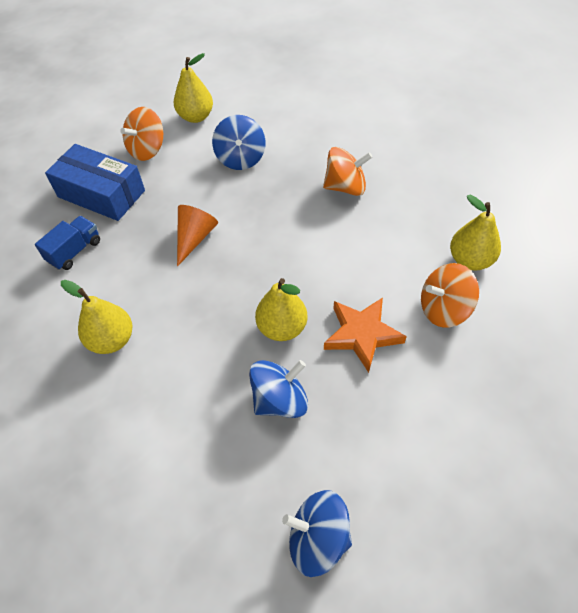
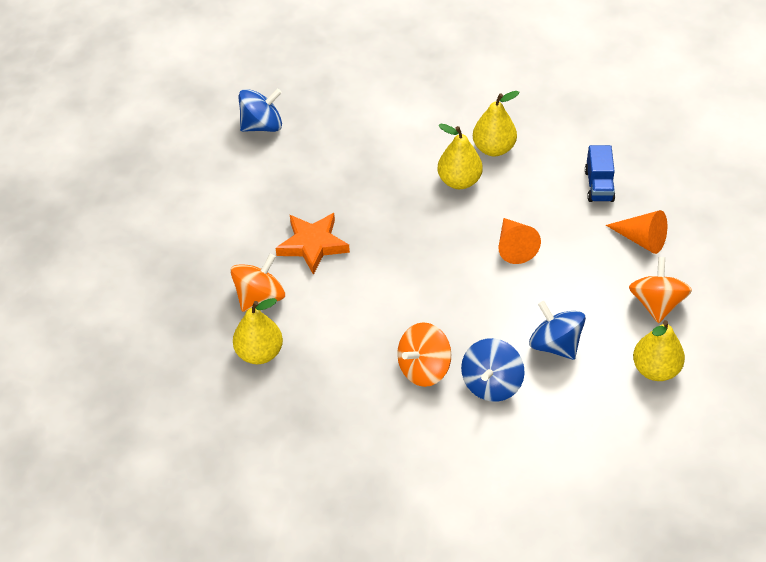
camera: 145 degrees right, 5 degrees down
blue box [45,144,145,221] -> orange cone [606,210,667,254]
blue spinning top [249,360,308,418] -> blue spinning top moved to [461,338,525,402]
yellow pear [255,278,307,341] -> yellow pear moved to [438,124,483,189]

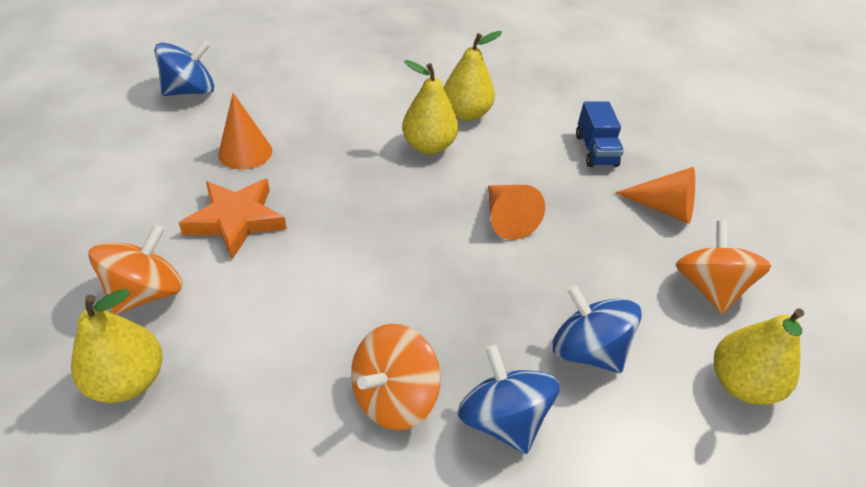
camera: 10 degrees left, 5 degrees down
blue spinning top [461,338,525,402] -> blue spinning top turned 135 degrees clockwise [458,344,560,454]
none -> orange cone [218,93,272,170]

